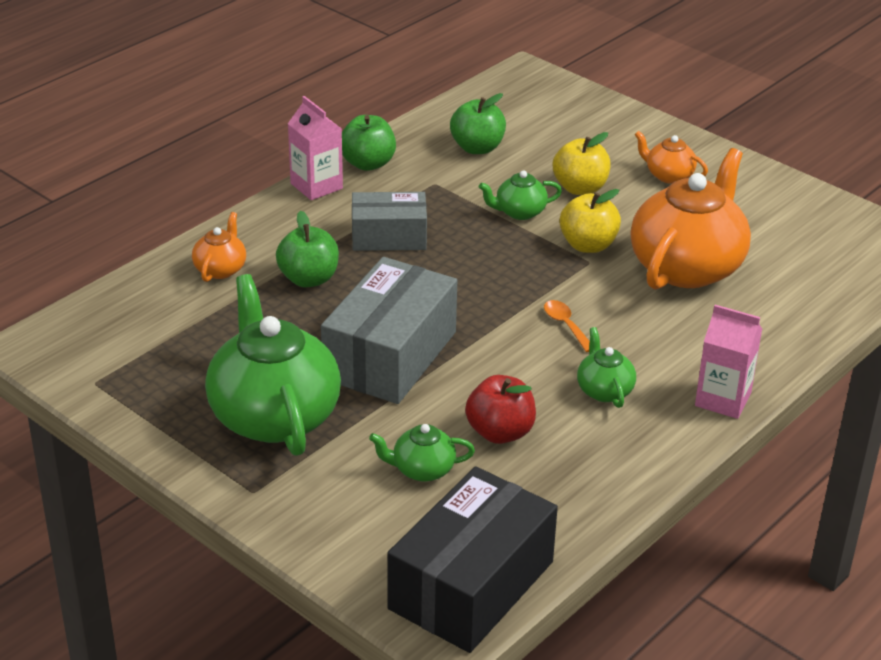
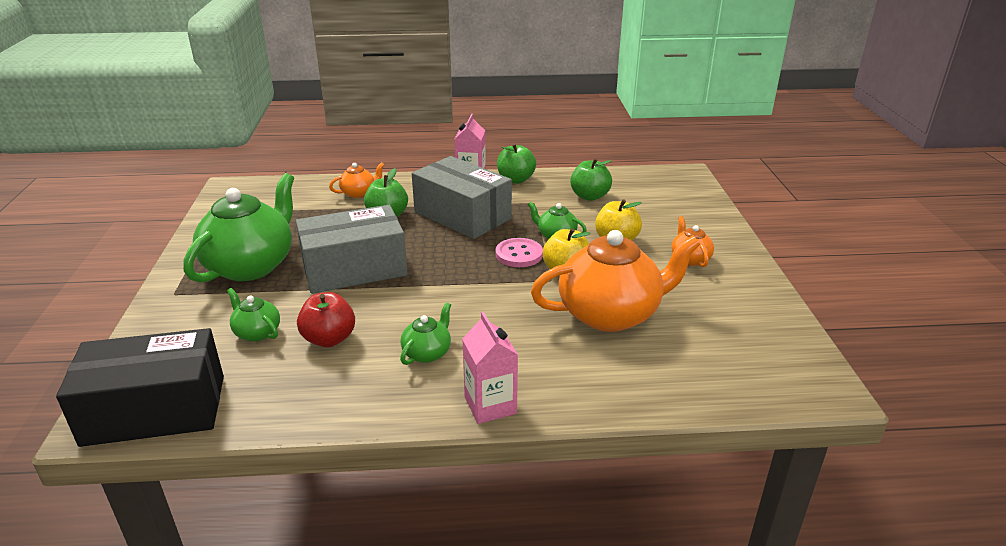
camera: 45 degrees right, 5 degrees down
grey box [352,192,427,251] -> grey box [412,156,512,239], size x1.61
orange spoon [544,300,590,352] -> none
none -> pink button [495,238,543,267]

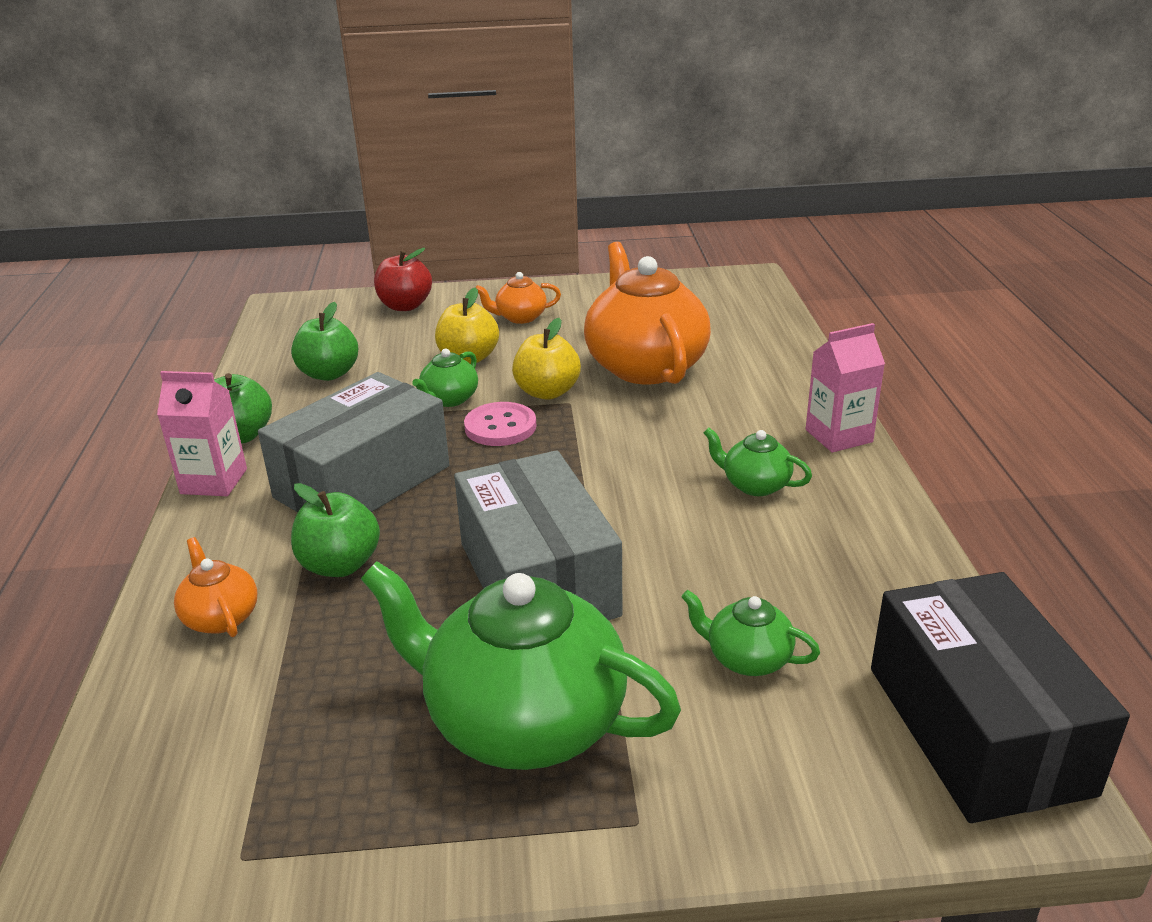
camera: 90 degrees left, 0 degrees up
green teapot [227,288,280,342] -> green teapot turned 75 degrees clockwise [681,590,820,676]
red apple [297,292,355,347] -> red apple moved to [374,248,432,311]

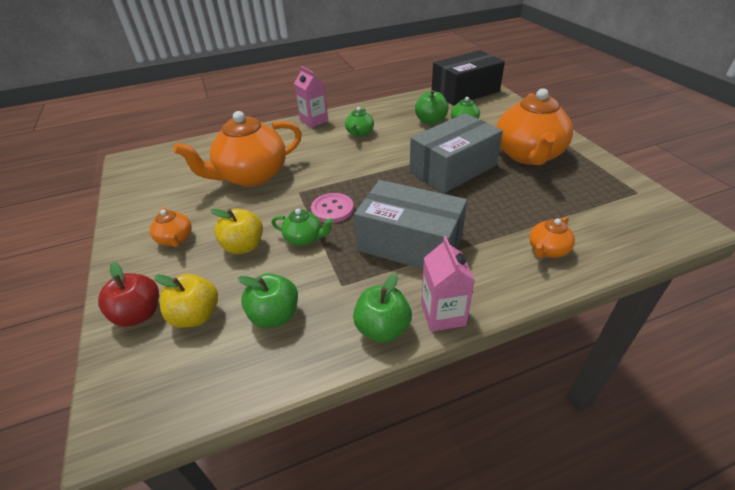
camera: 105 degrees left, 10 degrees up
green apple [291,483,380,577] -> green apple moved to [415,90,449,125]
green teapot [361,561,681,770] -> orange teapot [496,88,573,165]
yellow apple [512,318,581,400] -> yellow apple moved to [154,274,218,328]

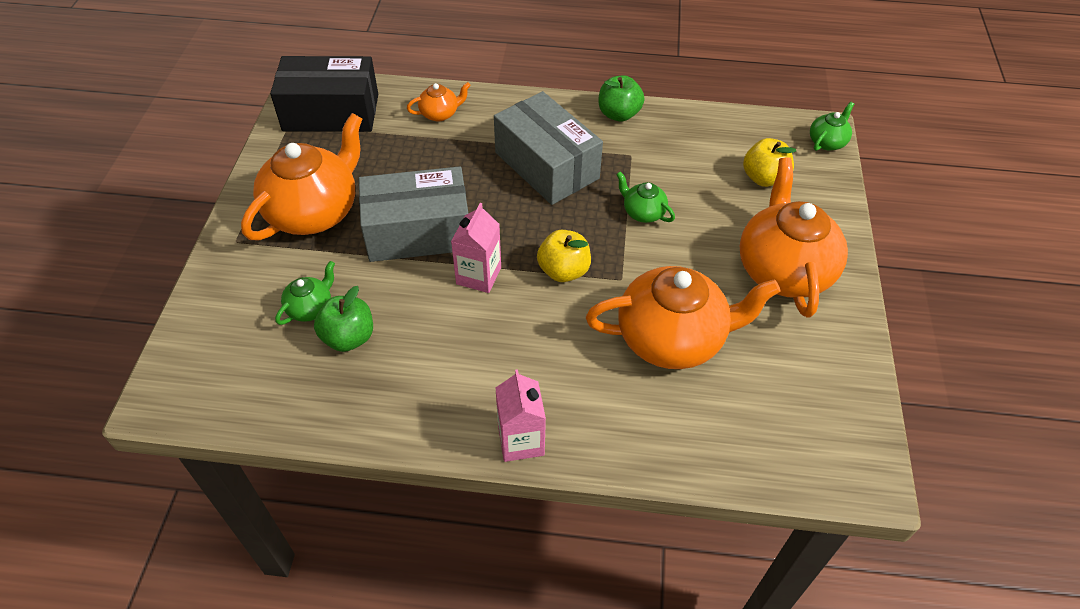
camera: 155 degrees left, 10 degrees up
red apple [98,262,159,327] -> none
orange teapot [150,207,192,247] -> orange teapot [740,158,848,318], size x2.20
yellow apple [211,209,263,254] -> yellow apple moved to [537,230,591,282]
green apple [238,273,298,328] -> none
pink button [311,193,354,223] -> none
green teapot [345,107,374,137] -> green teapot moved to [810,102,854,151]
pink carton [421,236,475,332] -> pink carton moved to [451,203,501,293]
black box [432,50,505,105] -> black box moved to [270,56,378,132]

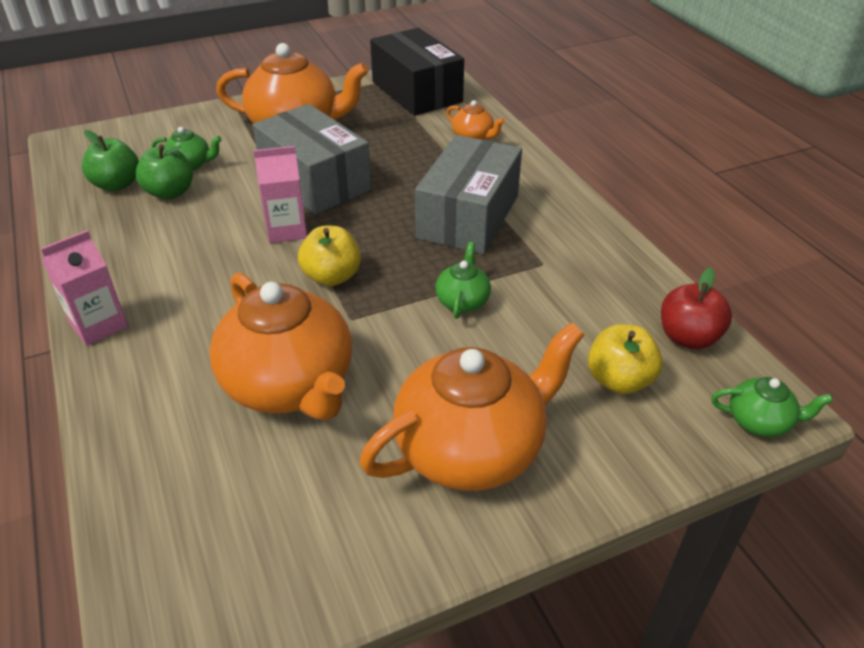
camera: 60 degrees right, 10 degrees down
green apple [598,75,644,122] -> green apple moved to [82,130,139,191]
none -> red apple [661,268,732,349]

